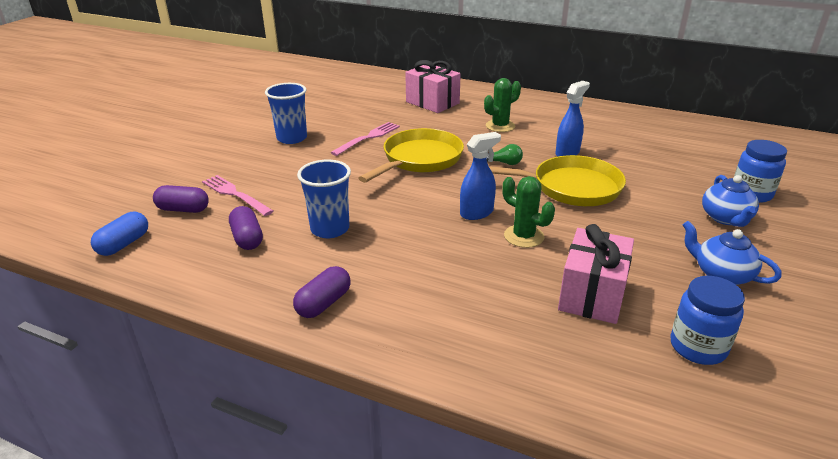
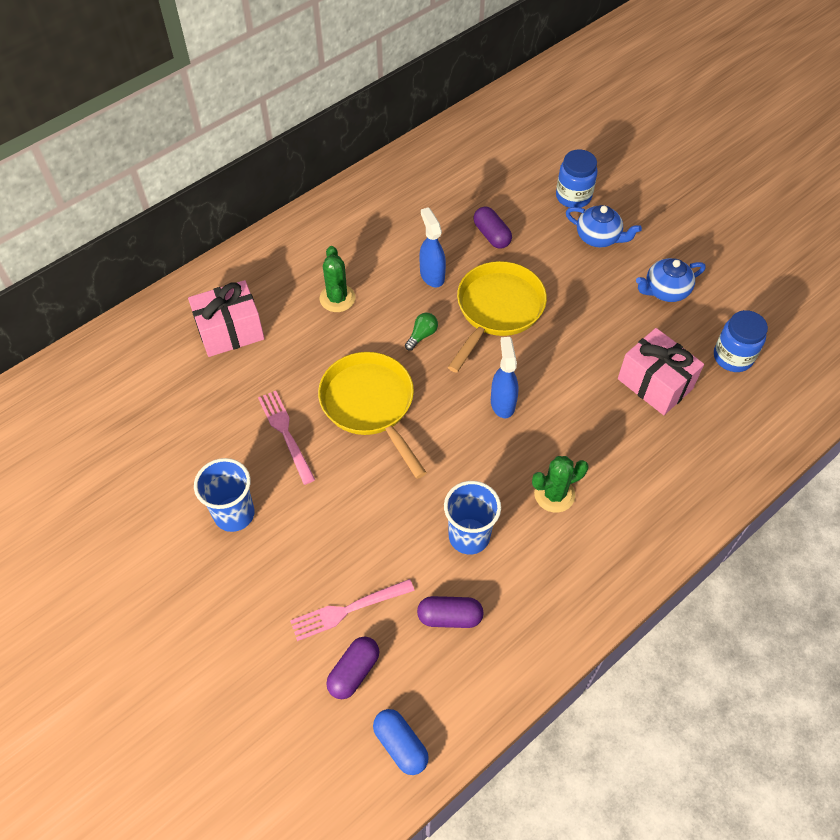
camera: 65 degrees left, 25 degrees up
purple capsule [293,266,351,318] -> purple capsule moved to [473,207,512,249]
green cactus [503,176,555,248] -> green cactus moved to [532,456,589,513]

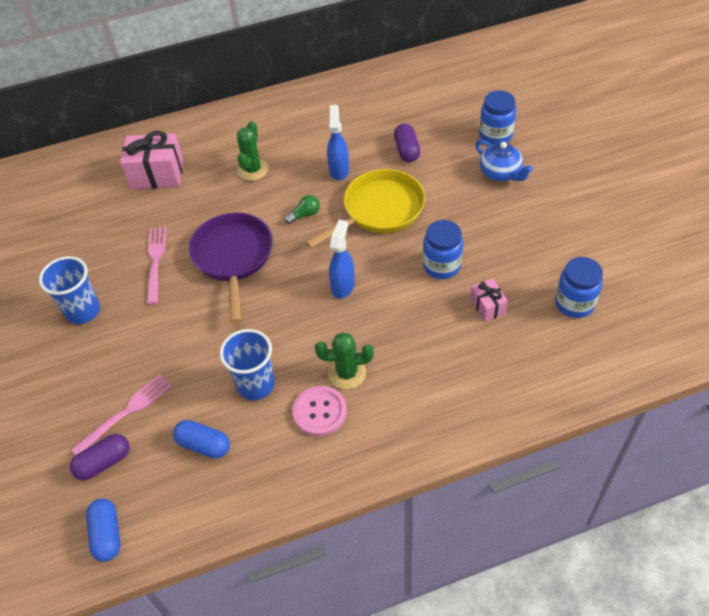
camera: 25 degrees right, 5 degrees down
pink fork [290,579,415,641] -> pink fork turned 135 degrees clockwise [71,374,172,455]
yellow pan [318,352,427,479] -> purple pan [189,212,273,323]
purple capsule [417,596,484,628] -> blue capsule [173,420,230,459]
pink gift [618,328,704,415] -> pink gift [470,278,508,322], size x0.53
blue teapot [636,258,706,302] -> none
none -> pink button [293,386,347,436]
none -> blue jar [423,220,463,279]

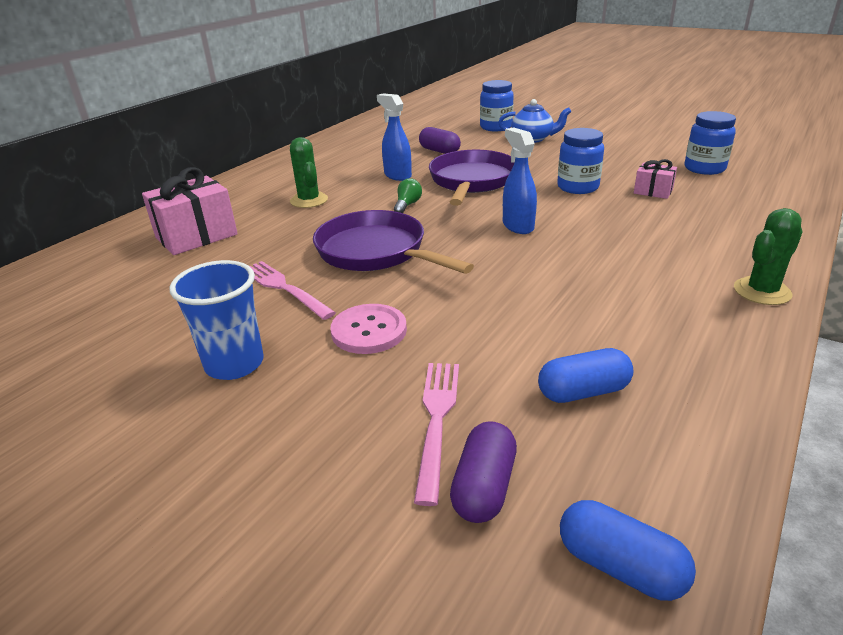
camera: 40 degrees left, 20 degrees down
blue cup [220,329,275,400] -> none
pink button [293,386,347,436] -> pink button moved to [331,304,407,354]
yellow pan [305,169,425,248] -> purple pan [429,150,514,206]
green cactus [315,332,374,389] -> green cactus moved to [734,208,803,305]

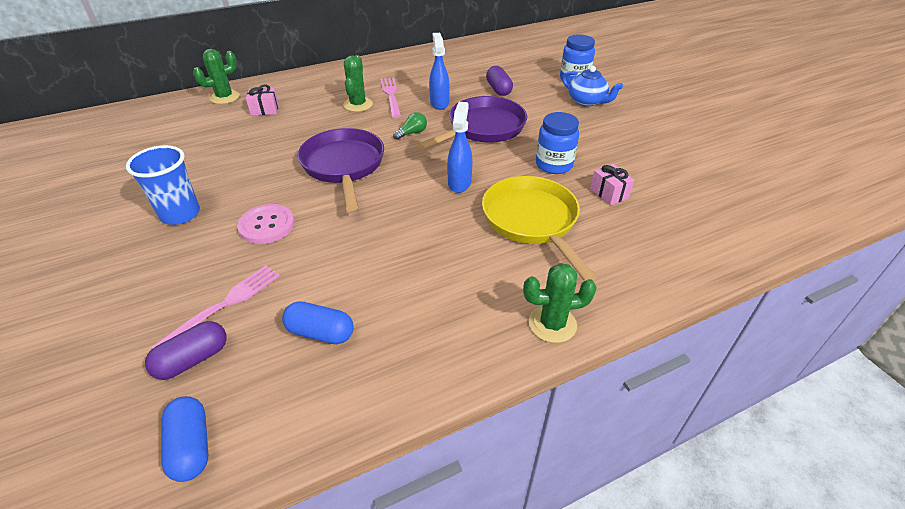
camera: 30 degrees right, 10 degrees up
pink gift [142,167,238,255] -> pink gift [246,84,279,116], size x0.53
pink fork [250,261,336,320] -> pink fork moved to [380,77,401,118]
blue jar [684,111,736,175] -> none
none -> green cactus [193,49,240,104]
none -> yellow pan [482,176,597,281]

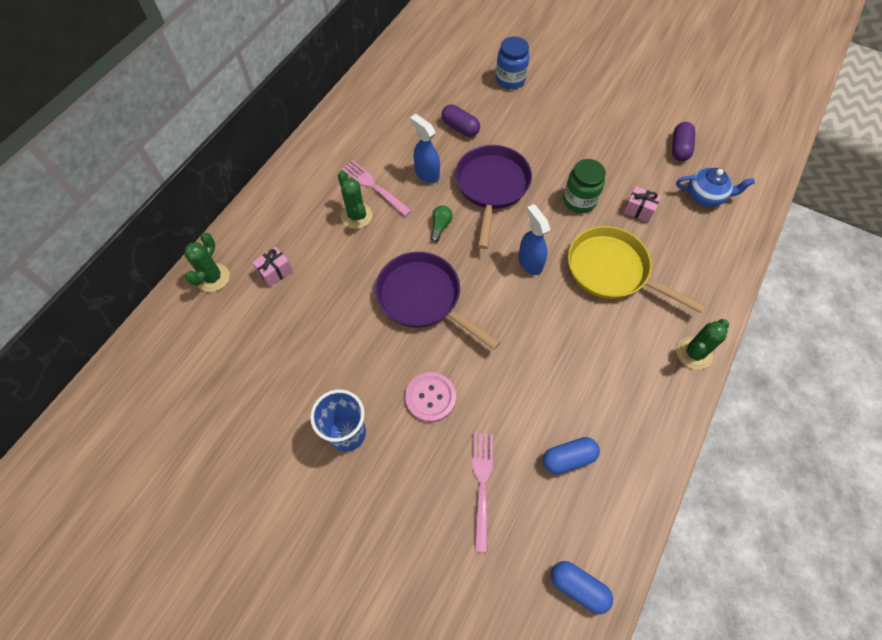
camera: 35 degrees left, 20 degrees up
purple capsule [145,321,227,380] -> purple capsule moved to [672,122,695,161]
blue jar [536,112,579,174] -> green jar [563,159,606,213]
blue teapot [562,66,623,107] -> blue teapot moved to [676,168,755,207]

